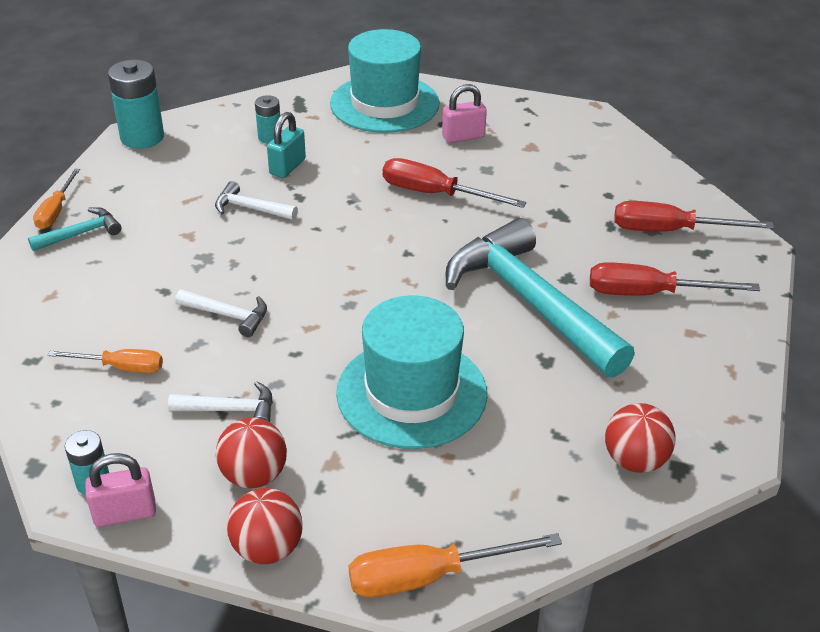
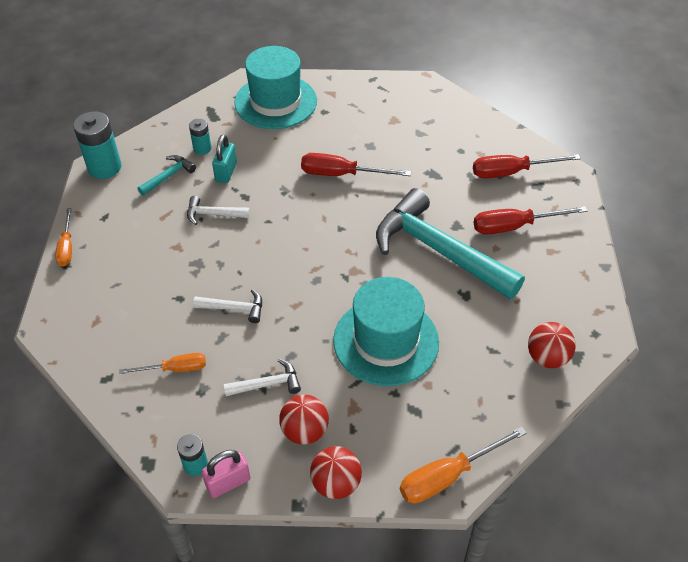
camera: 15 degrees left, 10 degrees up
turquoise hammer [28,207,121,251] -> turquoise hammer moved to [138,155,196,196]
pink padlock [442,84,487,143] -> none

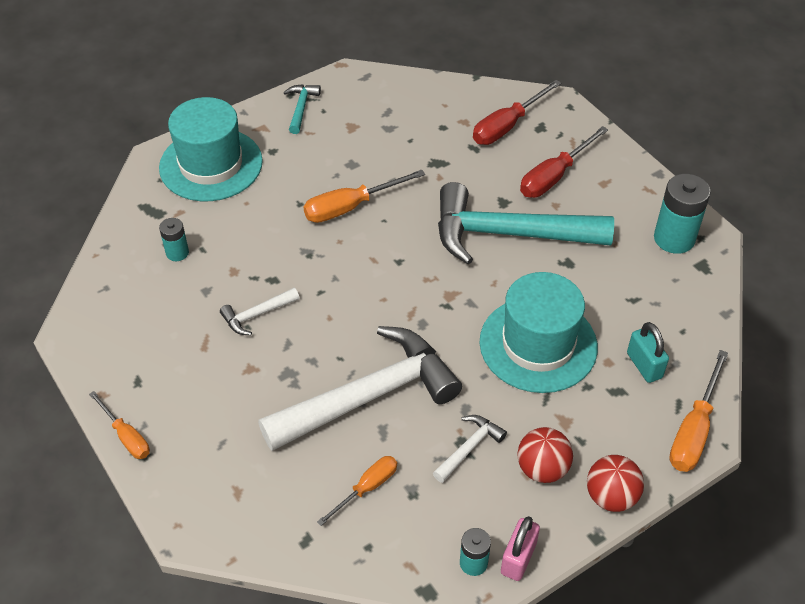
camera: 35 degrees left, 0 degrees up
turquoise battery [73,111,121,179] -> turquoise battery moved to [654,174,711,254]
turquoise hammer [138,155,196,196] -> turquoise hammer moved to [284,84,321,134]
white hammer [193,289,262,323] -> white hammer [258,326,462,451], size x2.38
turquoise padlock [212,134,237,183] -> turquoise padlock moved to [627,322,669,383]
red screwdriver [301,153,411,176] -> orange screwdriver [303,170,425,223]
red ball [528,322,576,368] -> none

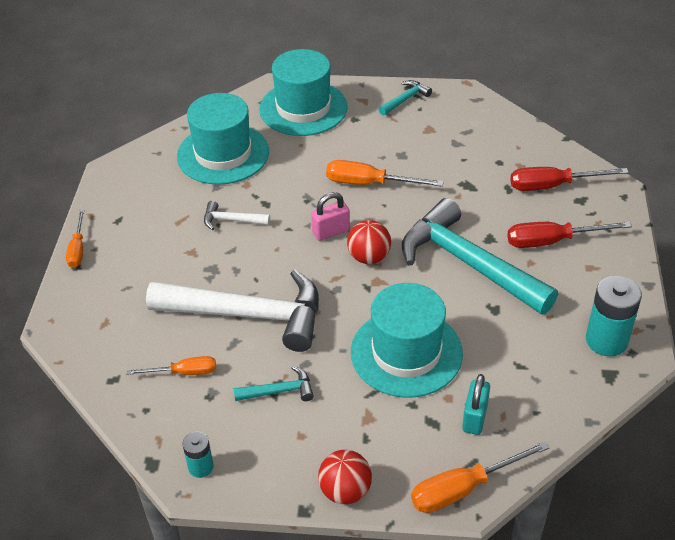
camera: 40 degrees right, 5 degrees down
turquoise battery [159,218,189,261] -> turquoise hat [177,93,269,185]
white hammer [433,415,507,483] -> turquoise hammer [234,365,314,401]
pink padlock [501,516,540,581] -> pink padlock moved to [311,192,350,241]
red ball [517,427,573,483] -> red ball moved to [347,220,391,264]

